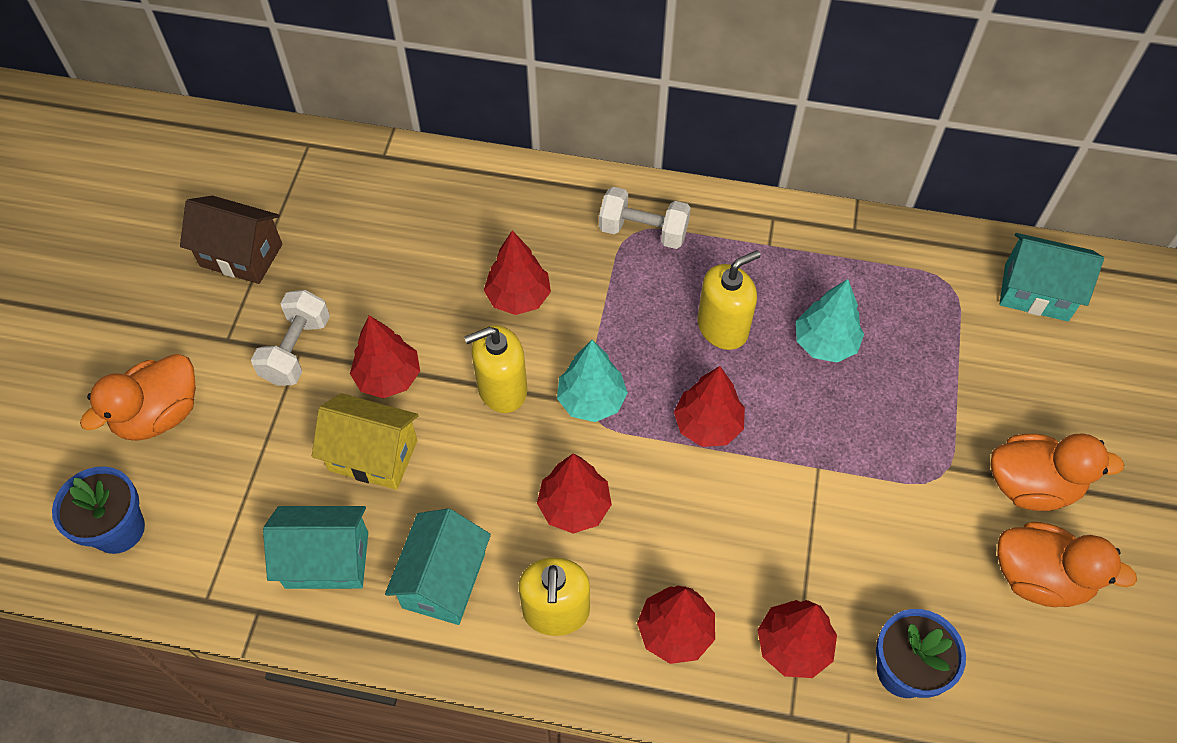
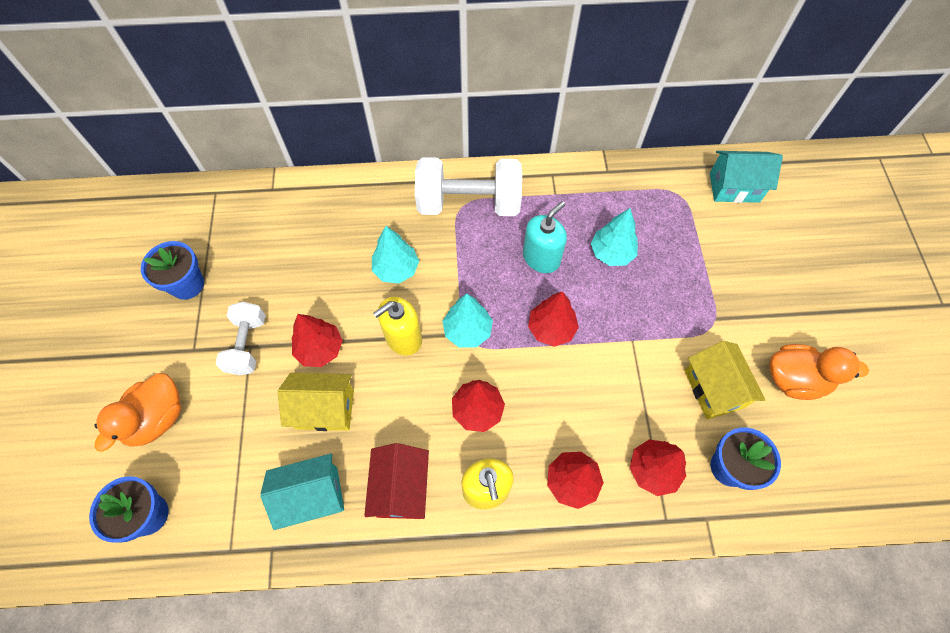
camera: 15 degrees left, 5 degrees up
brown house [180,196,282,284] -> blue flower pot [141,241,204,300]
turquoise house [385,508,491,625] -> red house [364,443,429,519]
red tree [484,231,551,315] -> turquoise tree [372,226,419,283]
white dumbbell [599,187,691,249] -> white dumbbell [415,157,522,216], size x1.70
yellow soap dispenser [697,250,761,350] -> turquoise soap dispenser [523,201,567,273]
orange duck [990,434,1125,511] -> none
none -> yellow house [684,341,765,419]

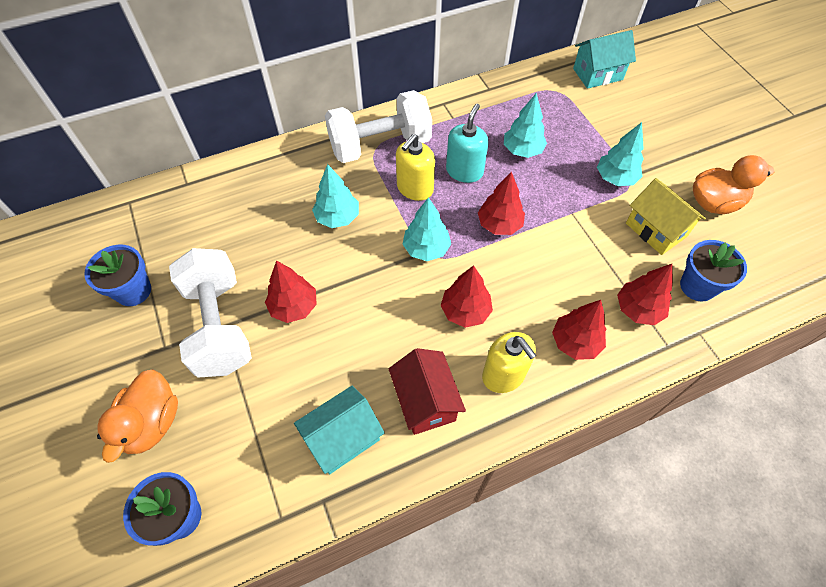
camera: 20 degrees left, 5 degrees down
white dumbbell [216,302,266,375] -> white dumbbell [169,248,252,378], size x1.70
yellow house [278,373,354,431] -> none
yellow soap dispenser [373,297,422,356] -> yellow soap dispenser moved to [396,134,435,201]
none -> turquoise tree [597,122,644,186]

